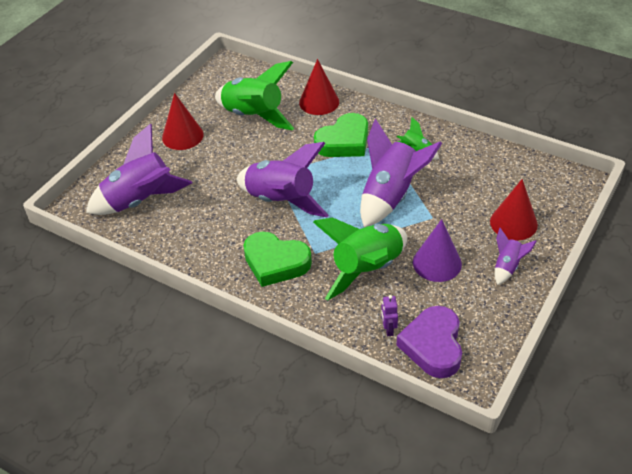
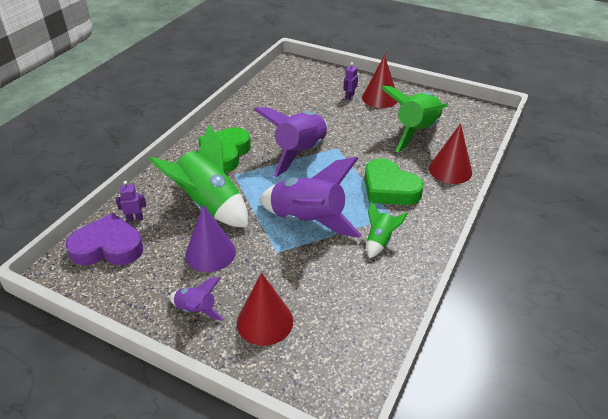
camera: 85 degrees right, 5 degrees down
purple rocket [86,123,192,215] -> none
none -> purple robot [343,62,358,100]

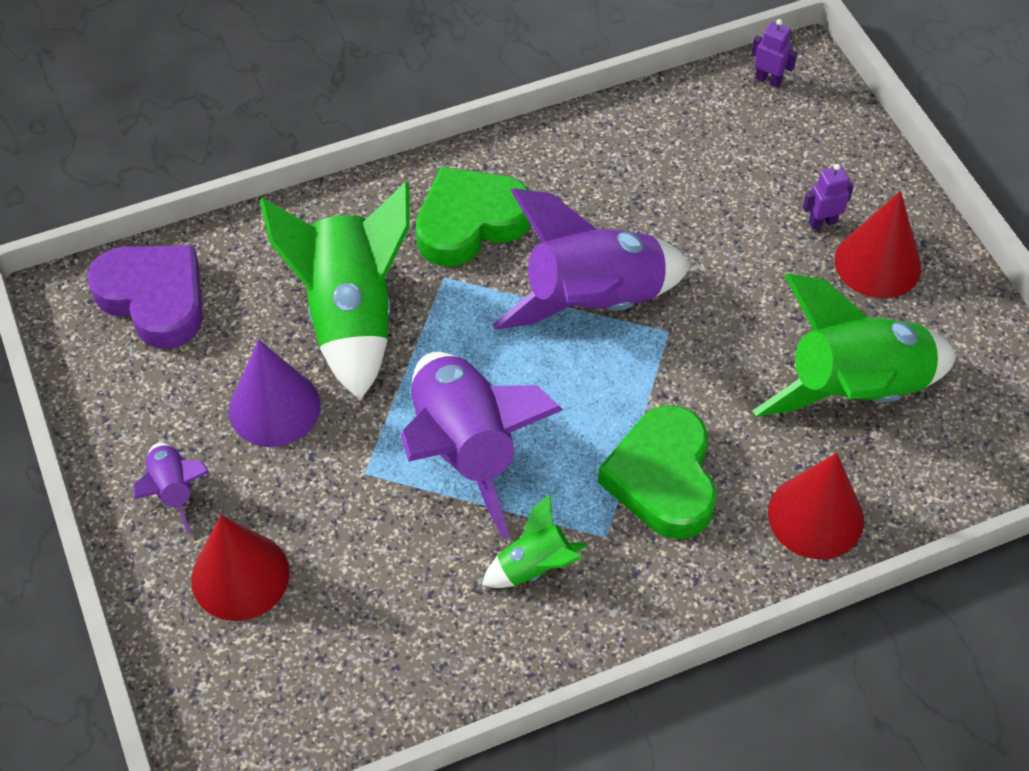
camera: 40 degrees right, 15 degrees up
purple robot [116,181,146,222] -> purple robot moved to [751,19,798,88]

